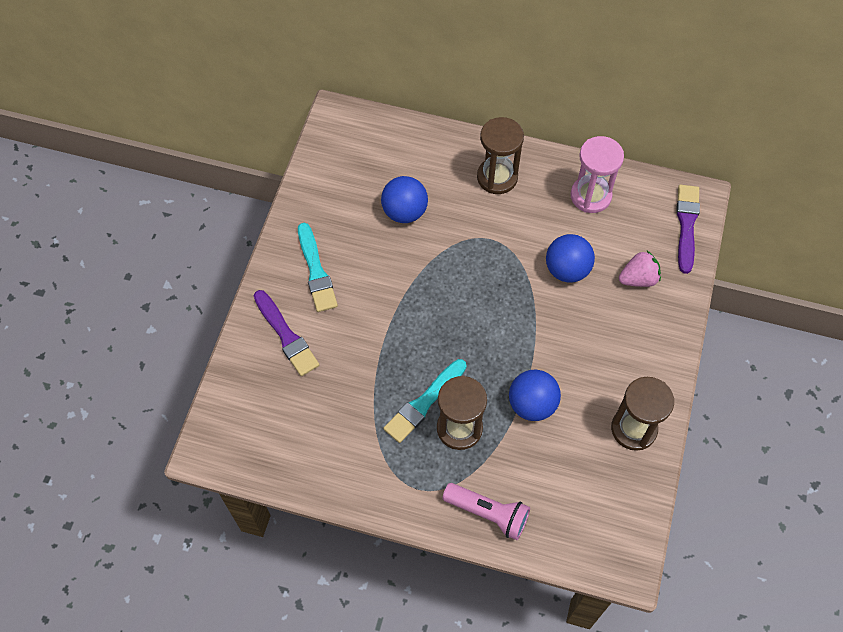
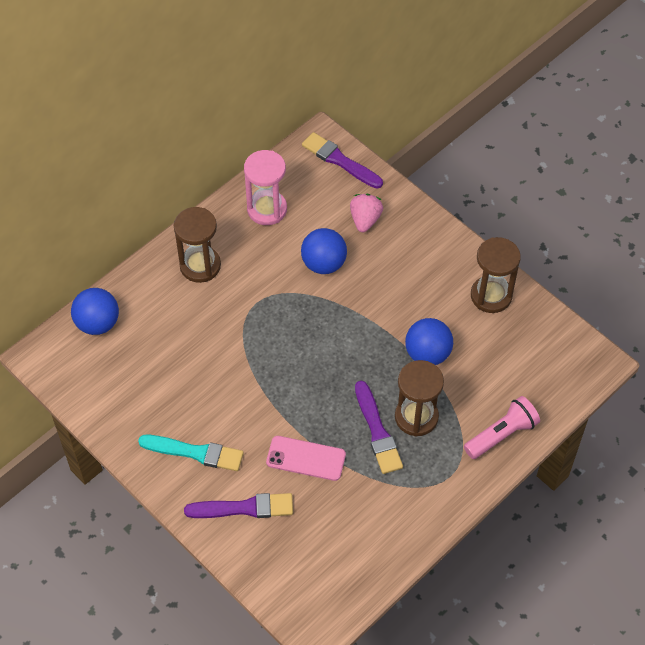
camera: 60 degrees left, 5 degrees down
blue ball [381,176,428,223] -> blue ball moved to [71,288,119,335]
turquoise brush [383,359,467,443] -> purple brush [355,381,403,474]
none -> pink phone [266,436,346,481]

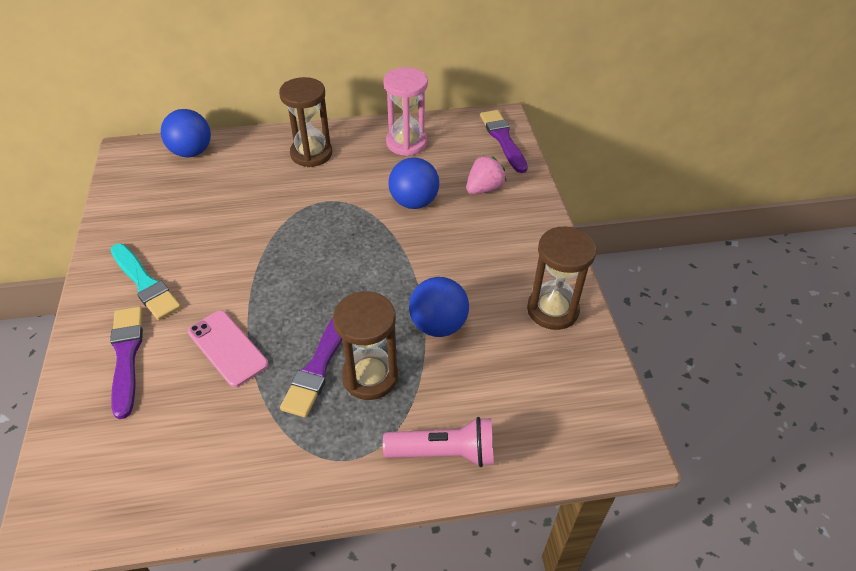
camera: 35 degrees right, 10 degrees down
purple brush [184,493,293,518] -> purple brush turned 135 degrees counterclockwise [110,307,143,419]

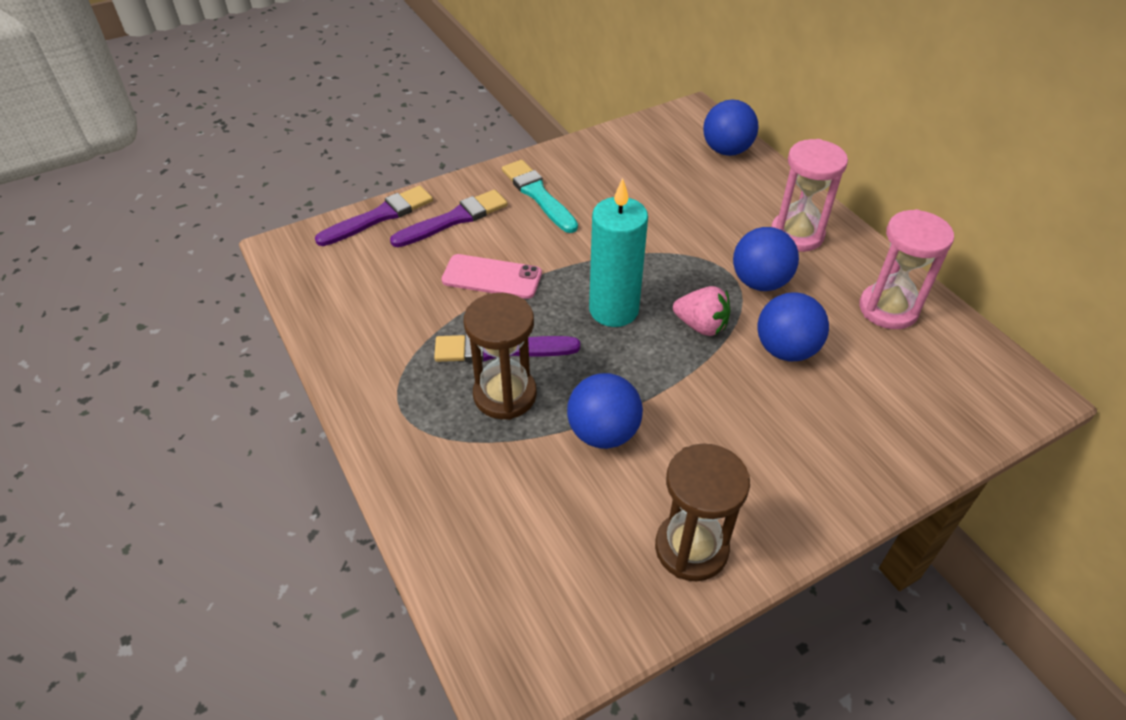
camera: 70 degrees right, 0 degrees up
turquoise brush [111,244,181,320] -> turquoise brush turned 120 degrees clockwise [502,160,578,233]
pink phone [188,310,268,387] -> pink phone turned 75 degrees clockwise [442,254,542,299]
brown hourglass [279,77,332,167] -> pink hourglass [771,139,848,252]
pink flashlight [383,417,494,467] -> none
pink strawberry [466,155,506,194] -> pink strawberry moved to [673,286,731,336]
purple brush [480,110,528,173] -> purple brush moved to [315,186,433,246]
none -> turquoise candle [589,178,648,327]
none -> blue ball [733,227,799,291]

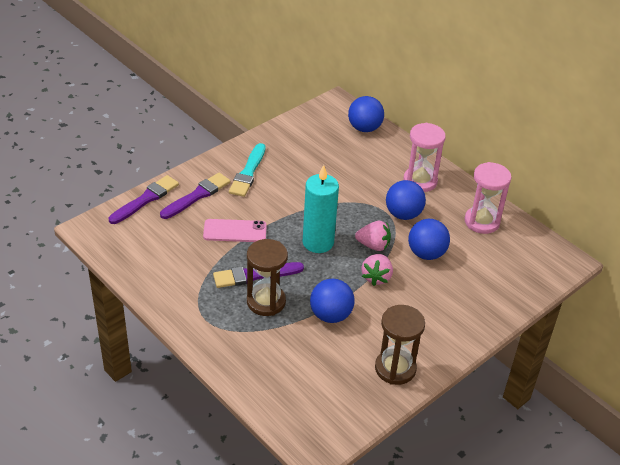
camera: 15 degrees left, 5 degrees down
turquoise brush [502,160,578,233] -> turquoise brush turned 120 degrees counterclockwise [229,143,265,197]
none -> pink strawberry [362,254,393,286]

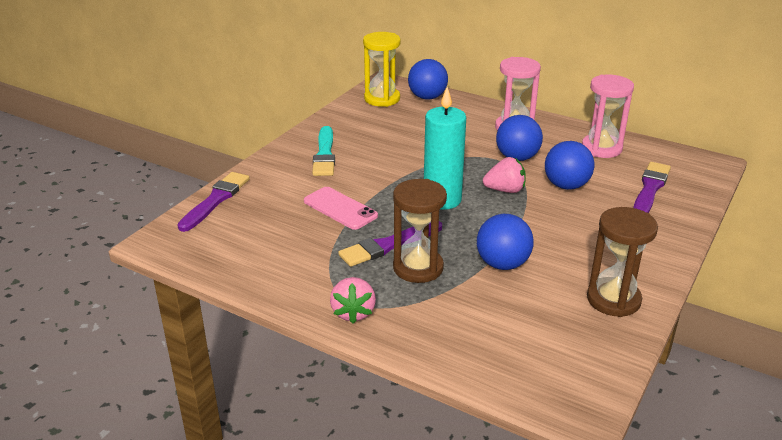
camera: 15 degrees left, 10 degrees down
purple brush [160,173,230,219] -> purple brush moved to [633,162,671,213]
pink phone [203,219,267,242] -> pink phone turned 60 degrees clockwise [304,187,378,230]
pink strawberry [362,254,393,286] -> pink strawberry moved to [330,277,376,324]
none -> yellow hourglass [363,32,401,107]

